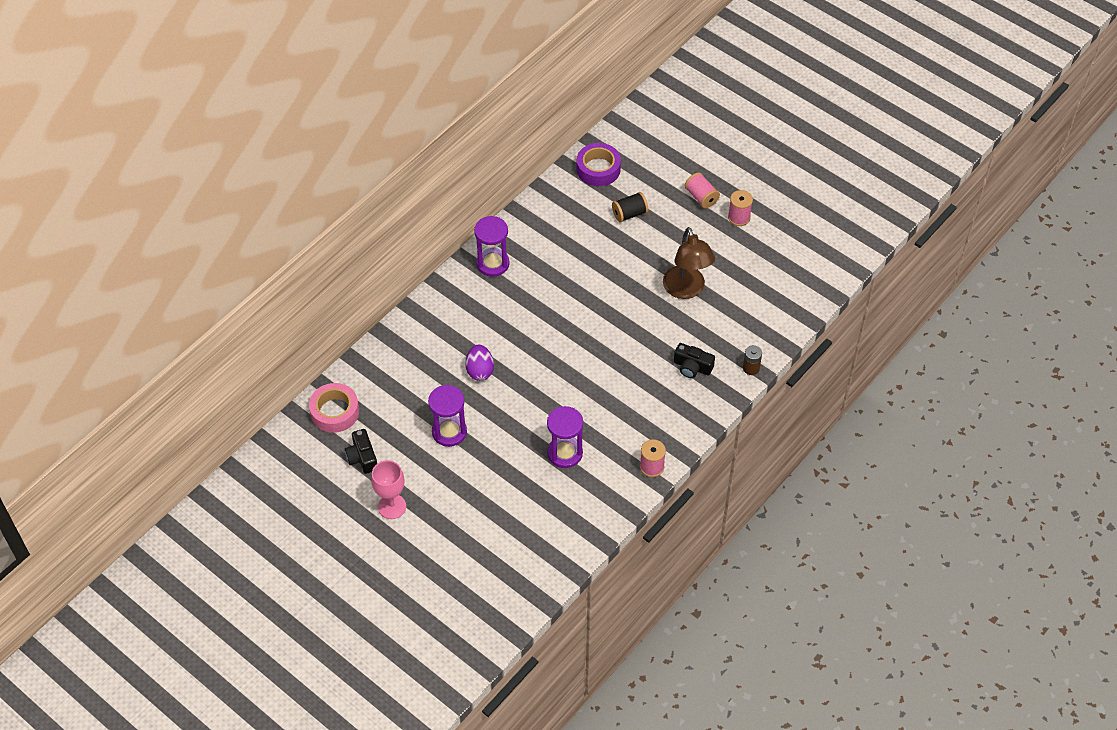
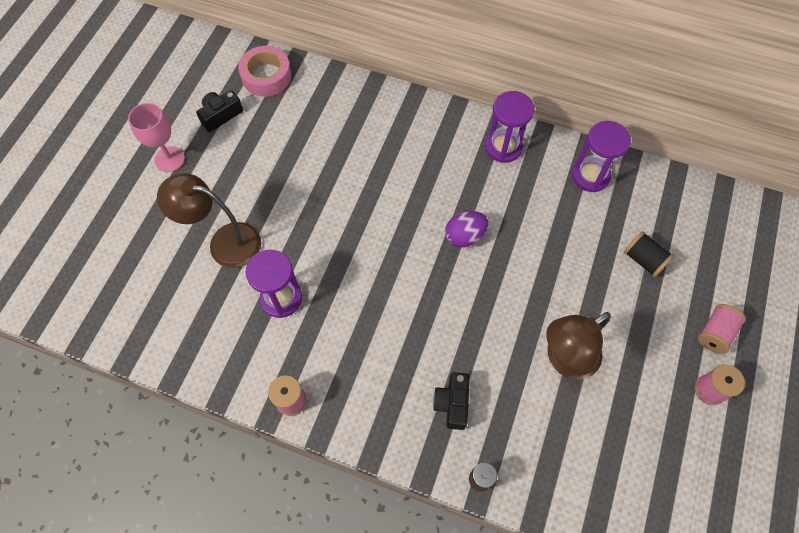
camera: 70 degrees right, 10 degrees up
purple hourglass [428,385,467,447] -> purple hourglass moved to [572,121,631,192]
purple egg [465,345,494,381] -> purple egg moved to [445,211,488,247]
purple tape [577,143,621,186] -> none
none -> brown lamp [157,173,261,268]

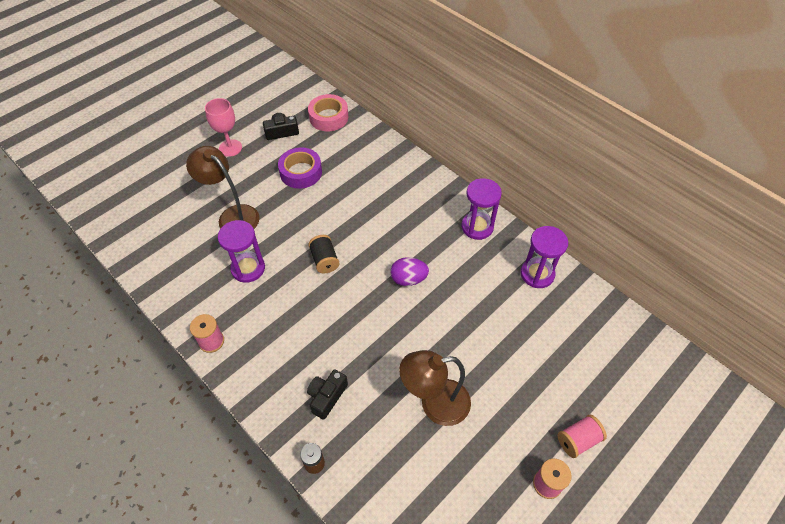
camera: 25 degrees right, 10 degrees down
black spool [624,231,674,277] -> black spool moved to [308,235,339,273]
none -> purple tape [278,147,322,189]

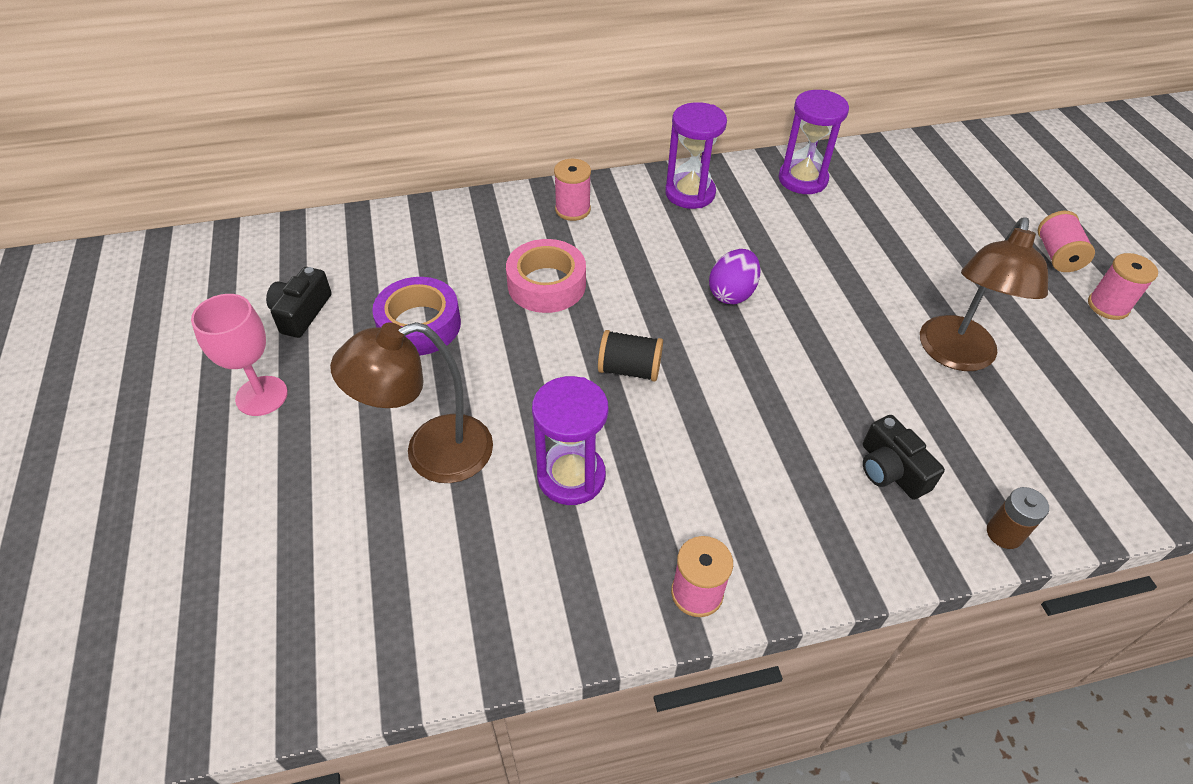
camera: 60 degrees left, 5 degrees down
pink tape [308,94,348,131] -> pink tape moved to [506,239,586,313]
none -> pink spool [554,159,591,221]

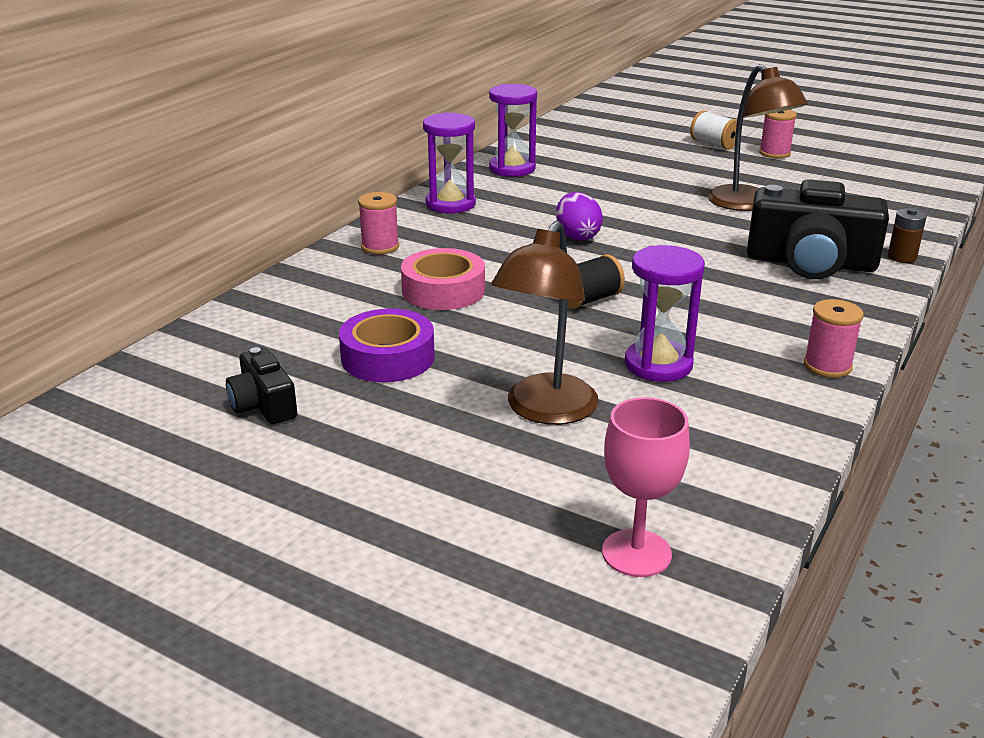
camera: 45 degrees left, 20 degrees down
pink goblet [191,294,288,416] -> pink goblet moved to [602,397,690,577]
black camera [863,415,945,500] -> black camera [747,179,889,279], size x1.95
pink spool [1038,211,1095,272] -> white spool [690,111,737,150]

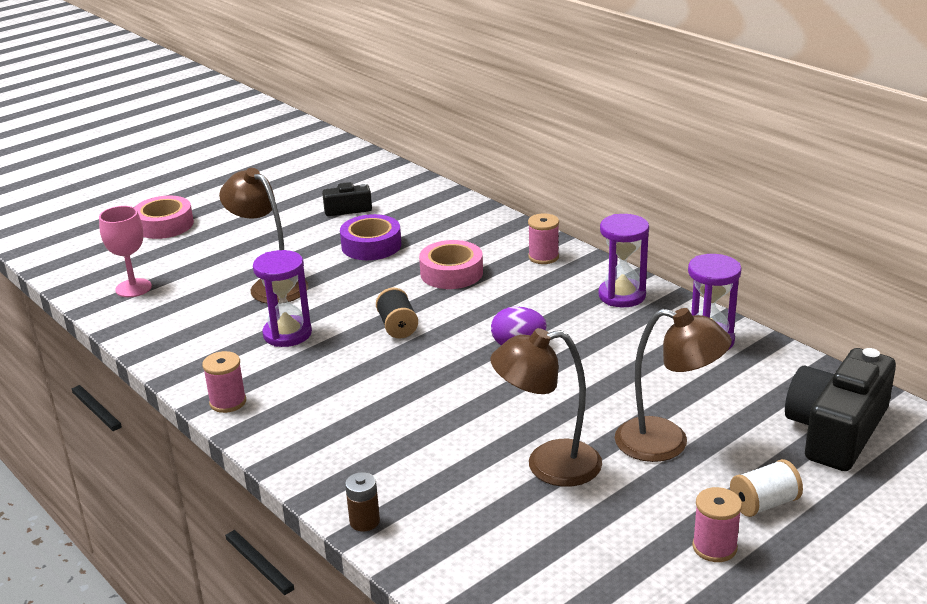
camera: 110 degrees right, 0 degrees up
black camera [747,179,889,279] -> black camera moved to [785,348,896,471]
none -> pink tape [134,196,194,239]
none -> brown lamp [615,308,732,462]

